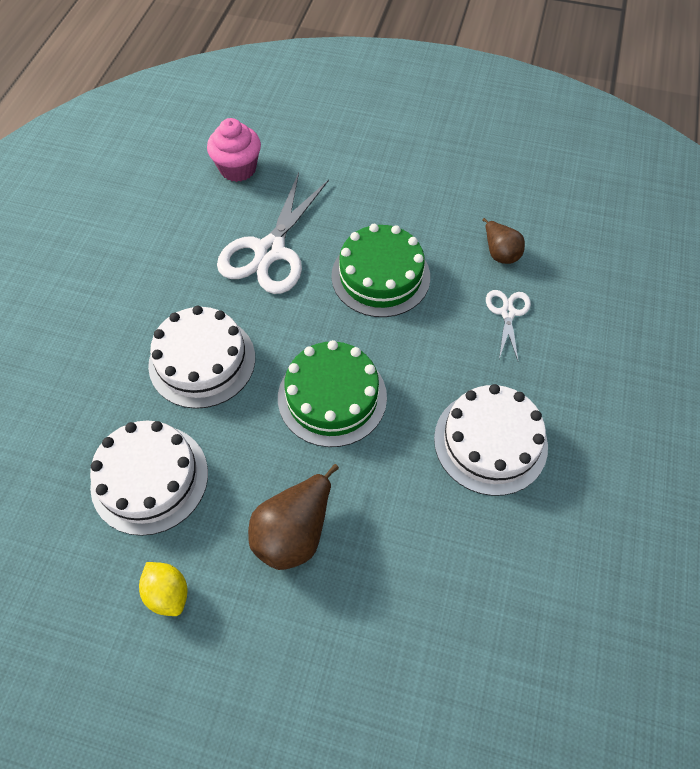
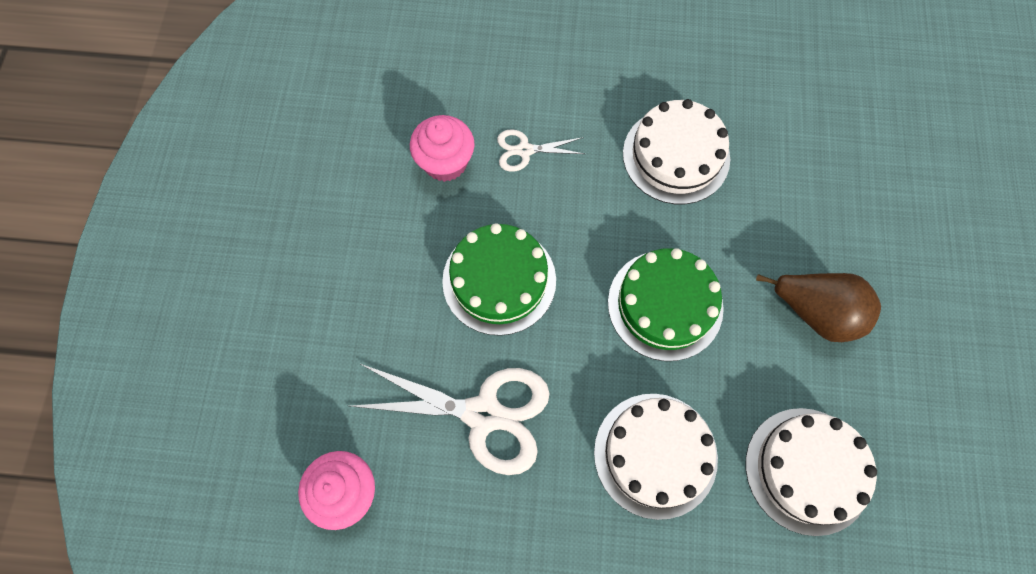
camera: 100 degrees left, 10 degrees up
yellow lemon [139,562,188,616] -> none
brown pear [482,218,525,264] -> pink cupcake [410,115,475,182]

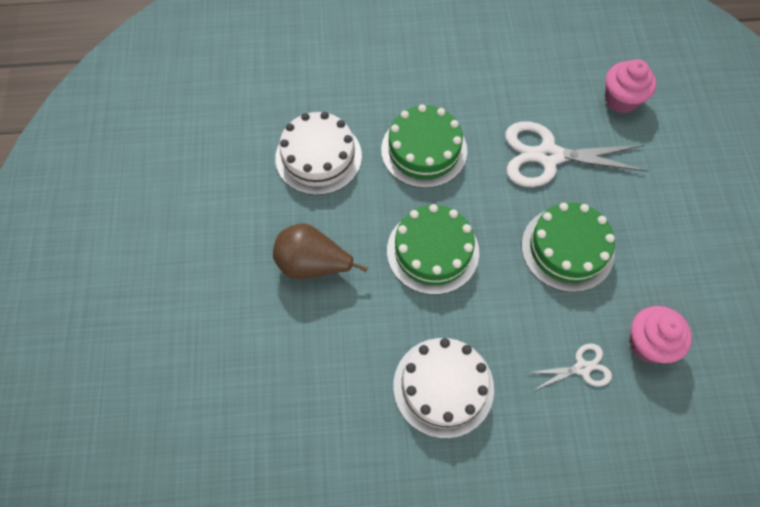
camera: 170 degrees right, 5 degrees down
white cake [594,394,718,520] -> green cake [381,104,467,188]

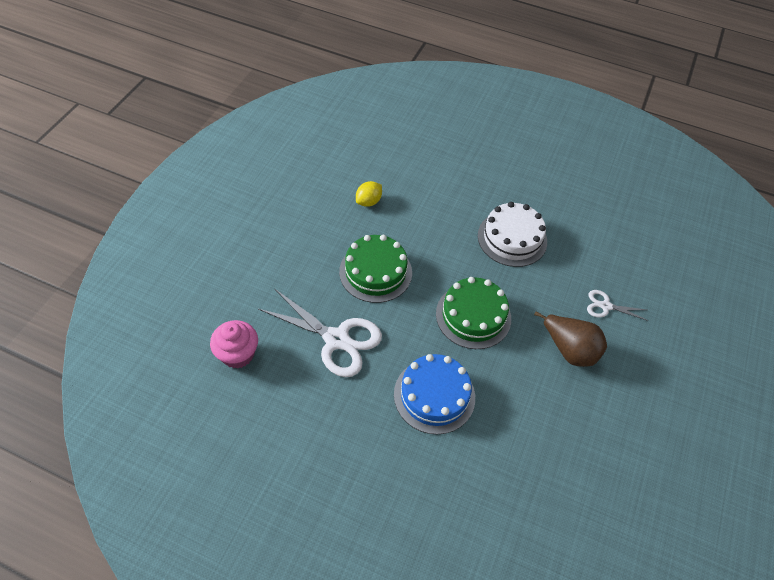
camera: 155 degrees left, 10 degrees down
white cake [275,112,362,195] -> none
green cake [381,104,467,188] -> blue cake [394,354,475,435]
white scissors [527,344,612,390] -> white scissors moved to [587,290,648,321]
pink cupcake [629,306,692,363] -> yellow lemon [356,181,382,207]

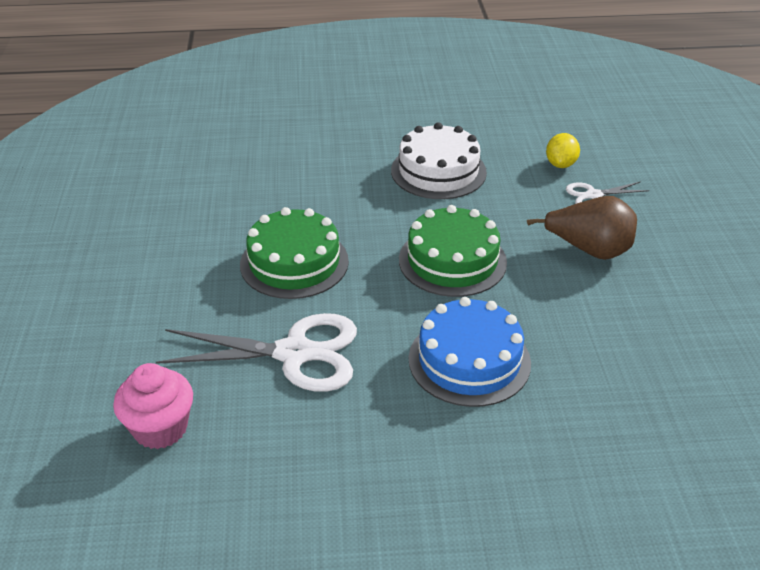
camera: 25 degrees left, 15 degrees down
yellow lemon [356,181,382,207] -> yellow lemon moved to [546,133,580,168]

